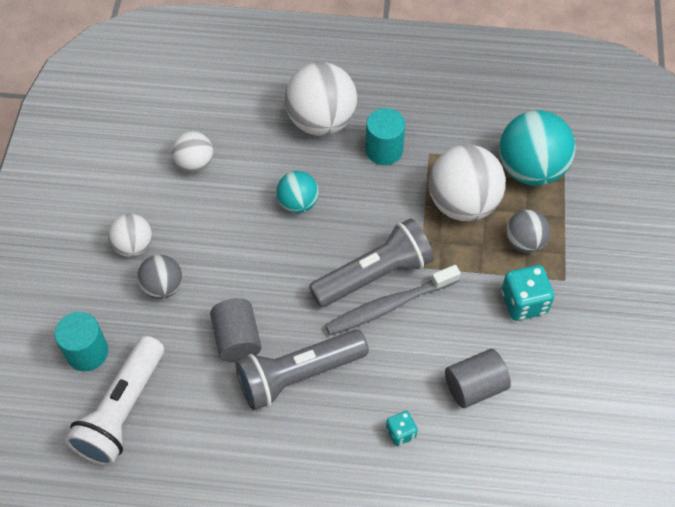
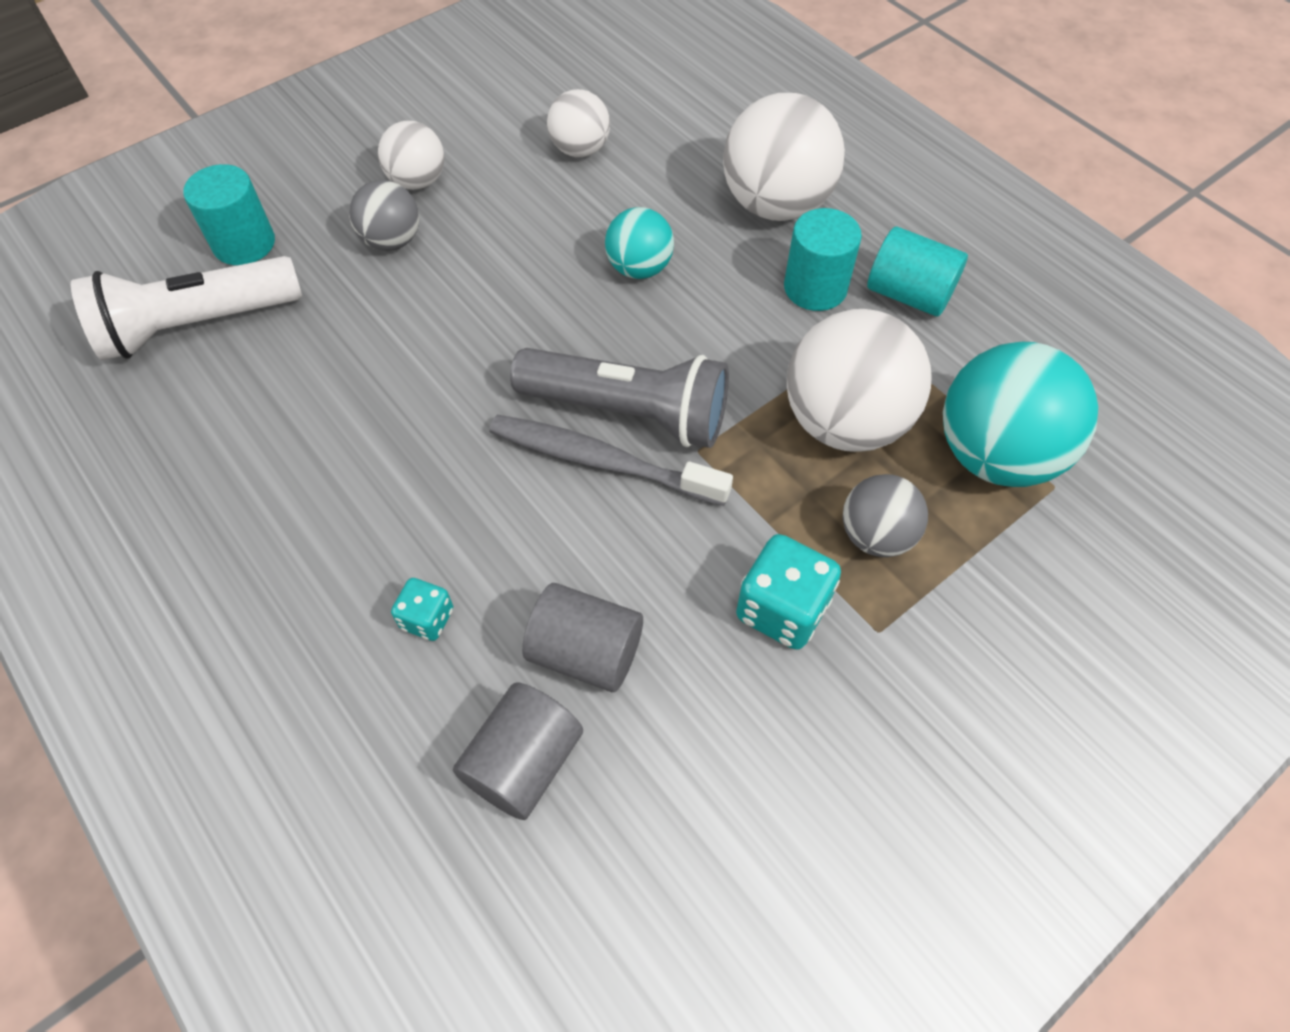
camera: 45 degrees right, 0 degrees up
grey cylinder [210,298,262,362] -> grey cylinder moved to [453,682,583,820]
grey flashlight [236,330,369,410] -> none
none -> turquoise cylinder [867,227,968,317]

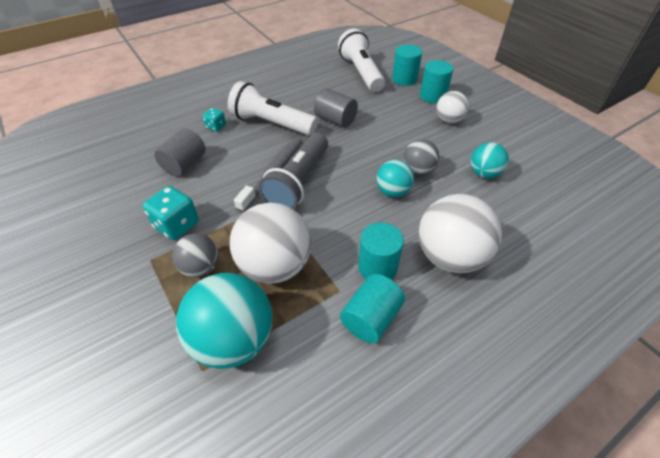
camera: 95 degrees right, 10 degrees down
grey ball [349,180,419,251] -> grey ball moved to [403,139,439,175]
grey cylinder [453,682,583,820] -> grey cylinder moved to [314,88,358,128]
white ball [547,89,610,157] -> turquoise ball [470,142,509,178]
none -> white flashlight [228,81,318,136]
none -> turquoise cylinder [420,60,453,103]

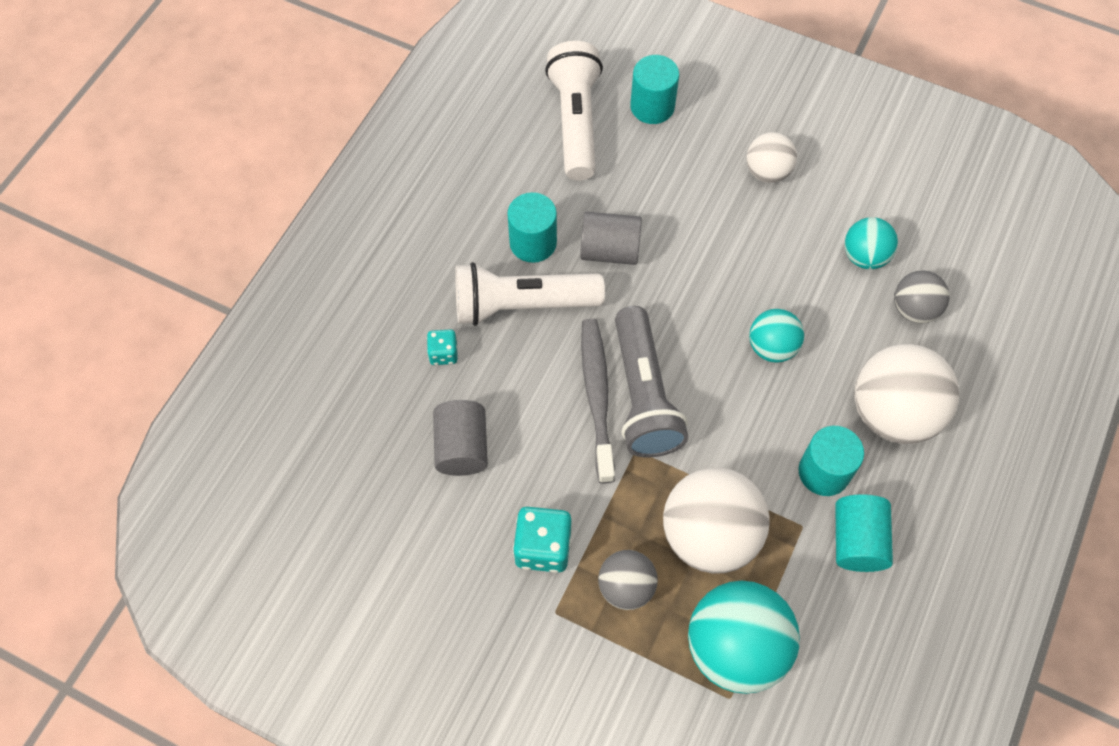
camera: 30 degrees left, 15 degrees up
white flashlight [338,29,385,92] -> white flashlight turned 45 degrees clockwise [545,41,603,180]
grey ball [403,139,439,175] -> grey ball moved to [894,270,950,324]
turquoise cylinder [420,60,453,103] -> turquoise cylinder moved to [507,192,557,263]

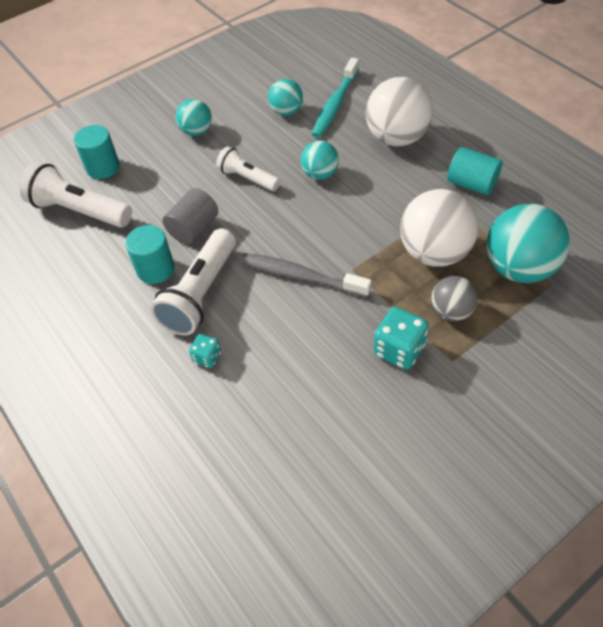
camera: 60 degrees left, 10 degrees down
grey cylinder [433,400,488,476] -> none
grey flashlight [615,306,688,458] -> none
white ball [746,132,797,183] -> turquoise ball [176,99,212,136]
turquoise cylinder [799,426,864,496] -> none
grey ball [894,270,950,324] -> turquoise toothbrush [312,58,359,138]
none -> white flashlight [216,146,280,191]

